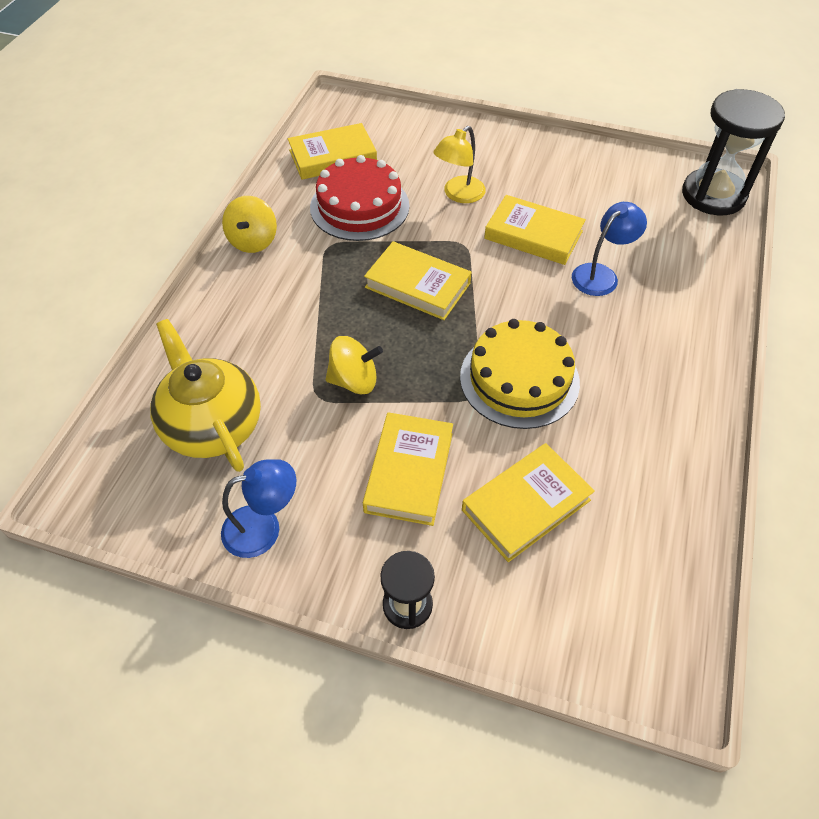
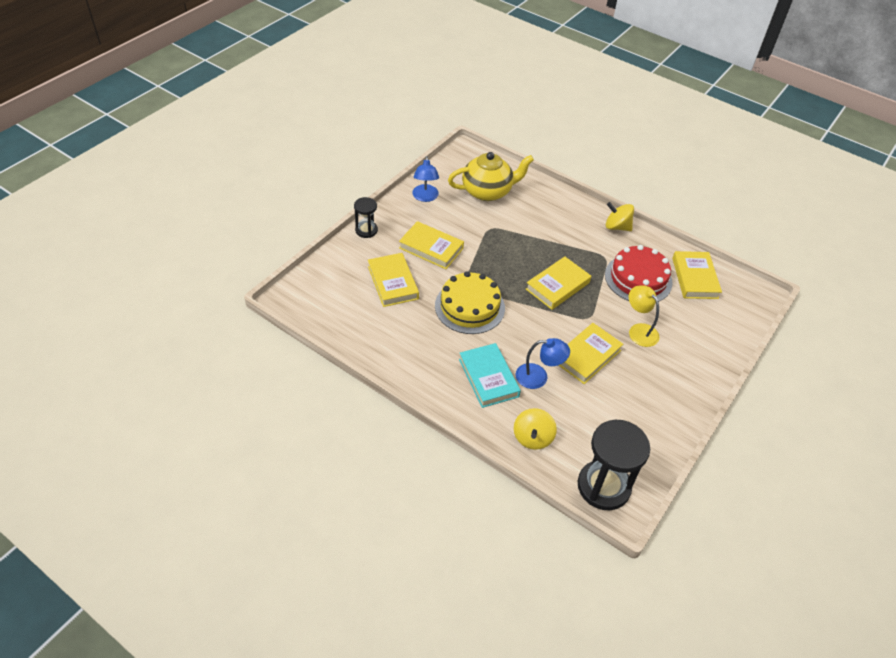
camera: 105 degrees right, 5 degrees down
yellow spinning top [325,336,383,395] -> yellow spinning top moved to [514,408,557,450]
blue lamp [572,202,647,296] -> blue lamp turned 60 degrees counterclockwise [516,338,570,389]
none -> turquoise book [459,343,521,408]

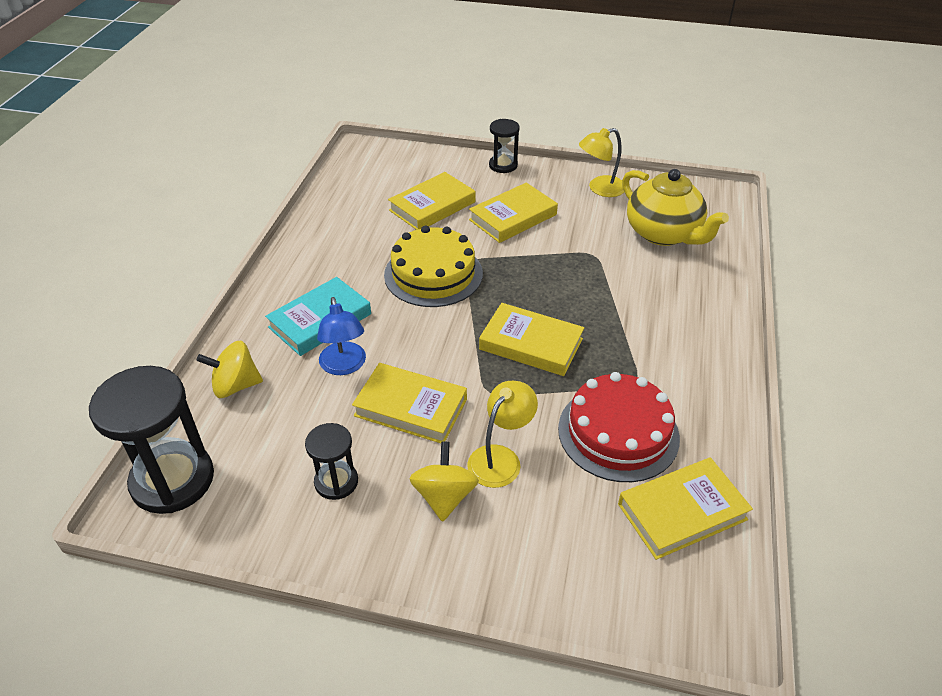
camera: 70 degrees right, 5 degrees down
yellow book [399,221,464,269] -> yellow book turned 45 degrees clockwise [469,183,558,243]
blue lamp [412,156,439,202] -> yellow lamp [579,128,624,197]
yellow spinning top [606,202,634,231] -> yellow spinning top moved to [409,441,479,522]
none -> black hourglass [305,423,358,500]

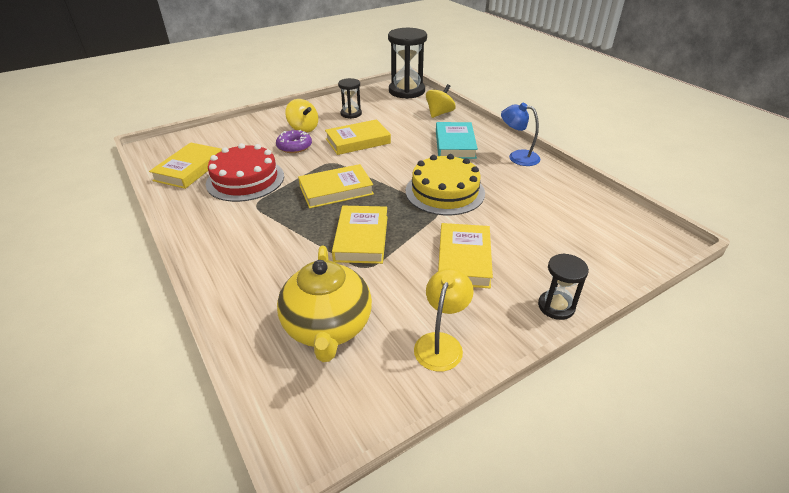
camera: 135 degrees right, 5 degrees down
blue lamp [317,297,366,375] -> blue lamp moved to [501,103,541,166]
yellow book [388,172,475,230] -> yellow book moved to [332,206,388,264]
yellow lamp [467,381,538,488] -> purple donut [276,130,312,153]
yellow teapot [622,169,729,246] -> yellow teapot turned 105 degrees counterclockwise [277,246,372,362]

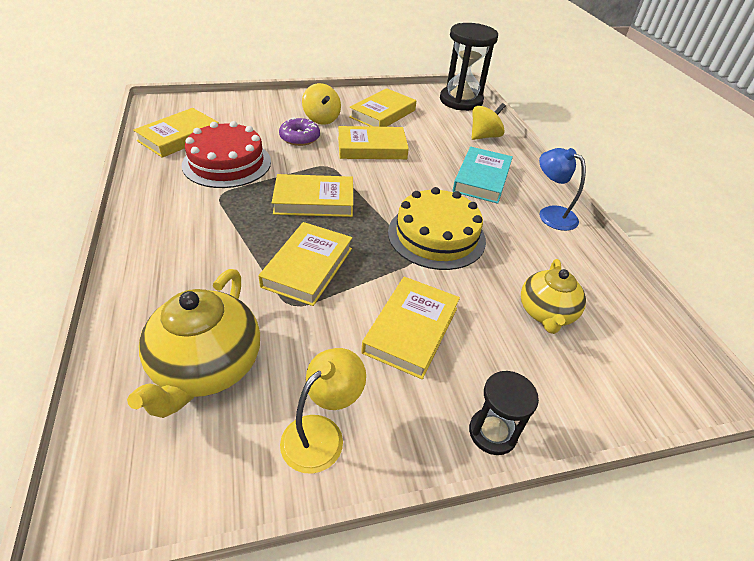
camera: 15 degrees right, 5 degrees up
black hourglass [338,78,362,119] -> yellow book [349,88,416,127]
none -> yellow teapot [521,259,586,334]

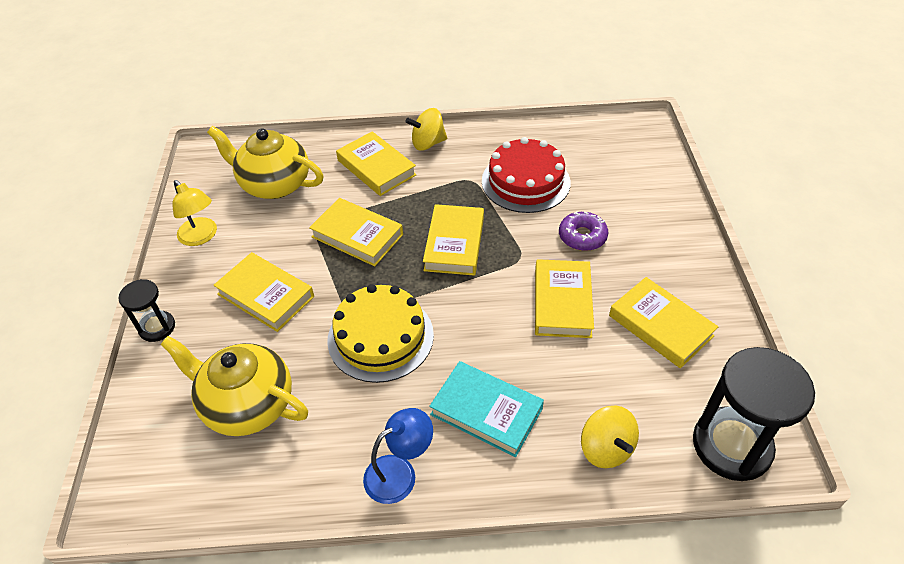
camera: 105 degrees right, 5 degrees up
yellow book [134,108,219,158] -> yellow book moved to [336,131,417,196]
yellow spinning top [302,83,341,125] -> yellow spinning top moved to [405,108,447,151]
yellow teapot [521,259,586,334] -> yellow teapot [160,336,308,436], size x1.54

